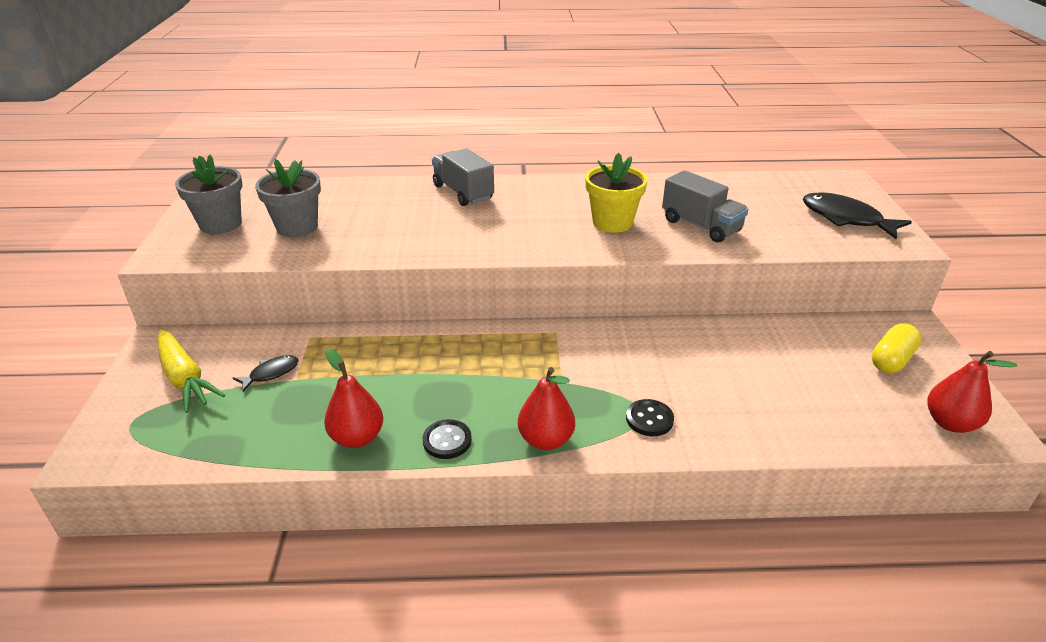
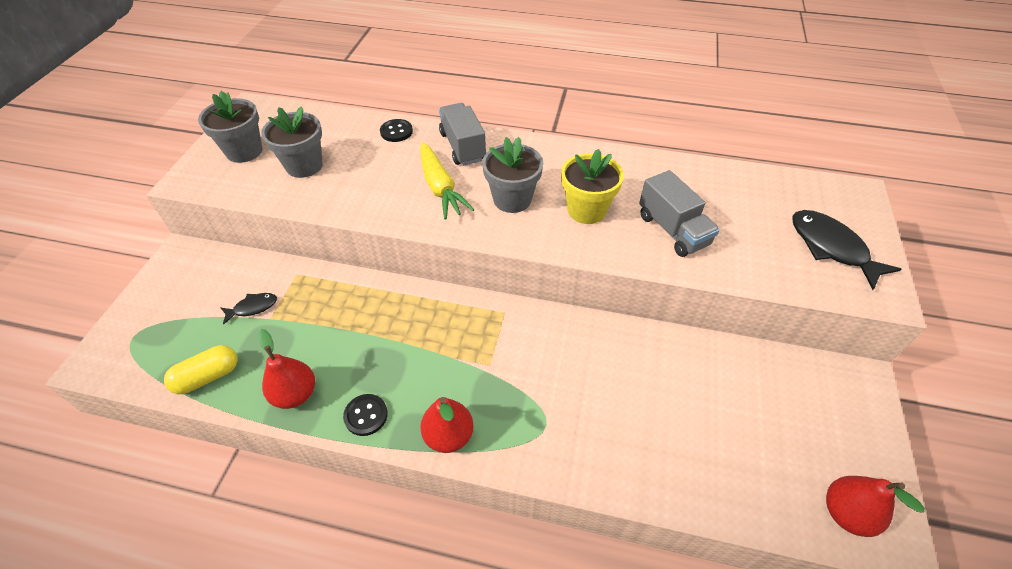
camera: 15 degrees right, 15 degrees up
yellow carrot [158,329,225,413] -> yellow carrot moved to [420,142,475,220]
black button [626,399,674,436] -> black button moved to [380,119,413,142]
yellow capsule [872,323,921,373] -> yellow capsule moved to [164,345,237,394]
none -> grey flower pot [482,137,543,213]

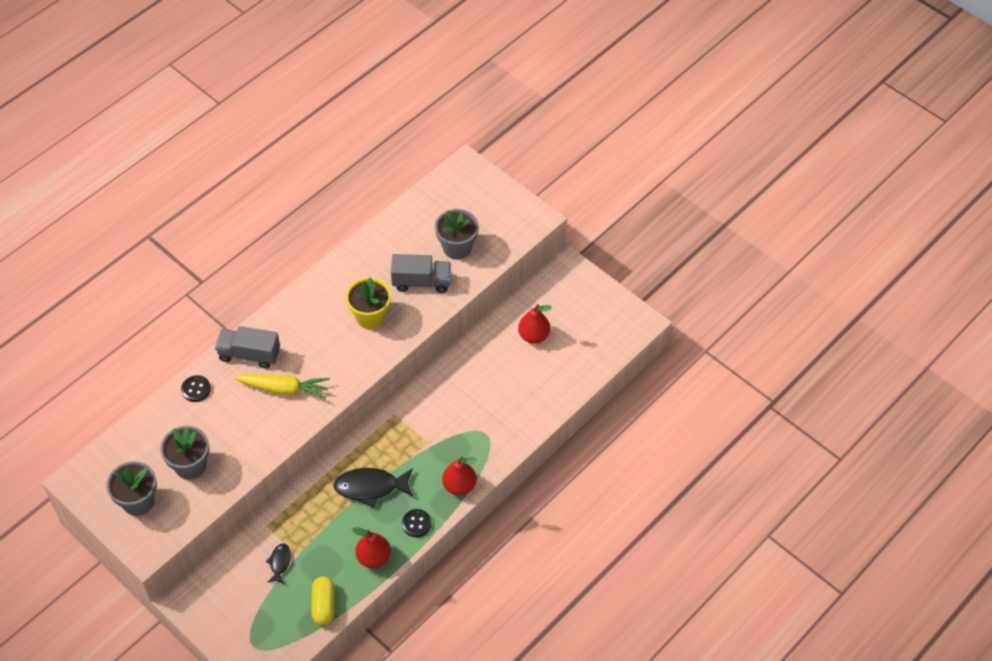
camera: 60 degrees left, 5 degrees up
grey flower pot [482,137,543,213] -> grey flower pot moved to [435,209,479,260]
black fish [792,210,901,290] -> black fish moved to [333,468,413,508]
red pear [826,476,925,537] -> red pear moved to [518,304,552,344]

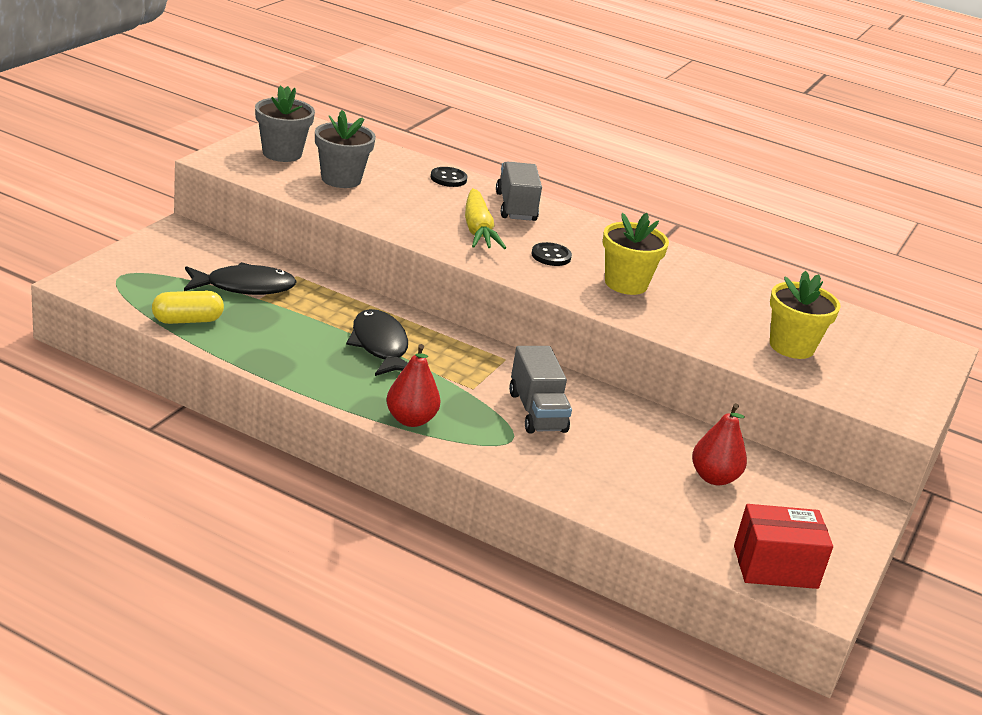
camera: 70 degrees right, 25 degrees down
black fish [266,543,291,584] -> black fish [184,262,297,295], size x1.87
red pear [352,527,391,568] -> none
grey truck [391,254,451,293] -> grey truck moved to [509,346,572,433]
black button [402,509,431,537] -> black button moved to [531,242,572,266]
grey flower pot [435,209,479,260] -> yellow flower pot [770,271,841,359]
none -> red box [734,504,833,589]

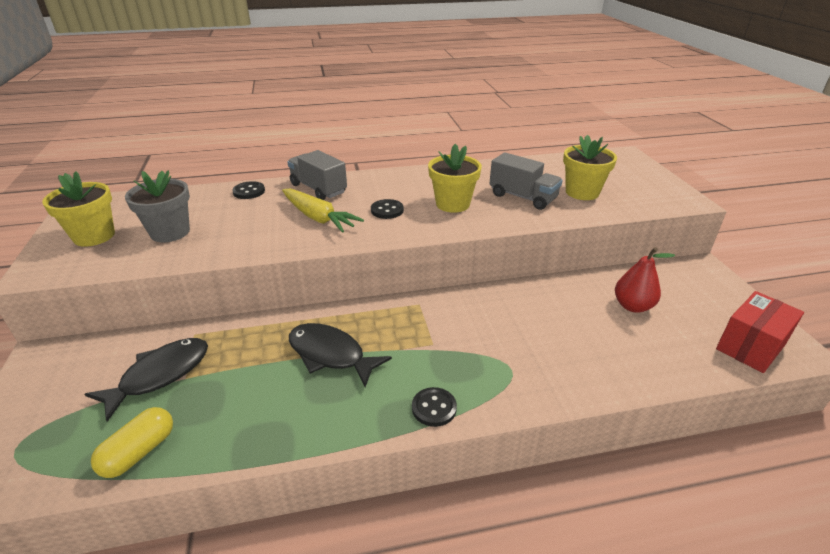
camera: 35 degrees left, 5 degrees up
grey flower pot [255,85,315,162] -> yellow flower pot [42,171,115,247]
red pear [386,344,440,427] -> black button [412,387,457,427]
grey truck [509,346,572,433] -> grey truck moved to [489,152,563,210]

